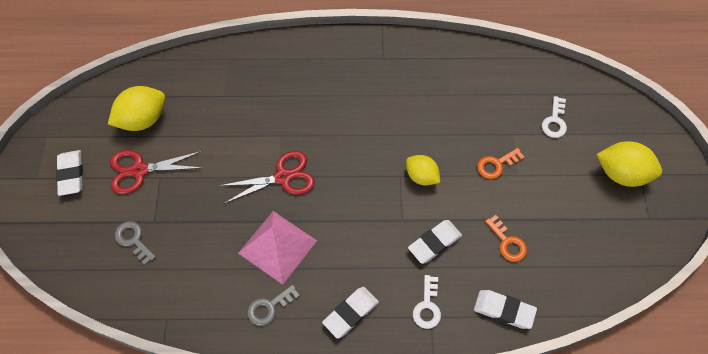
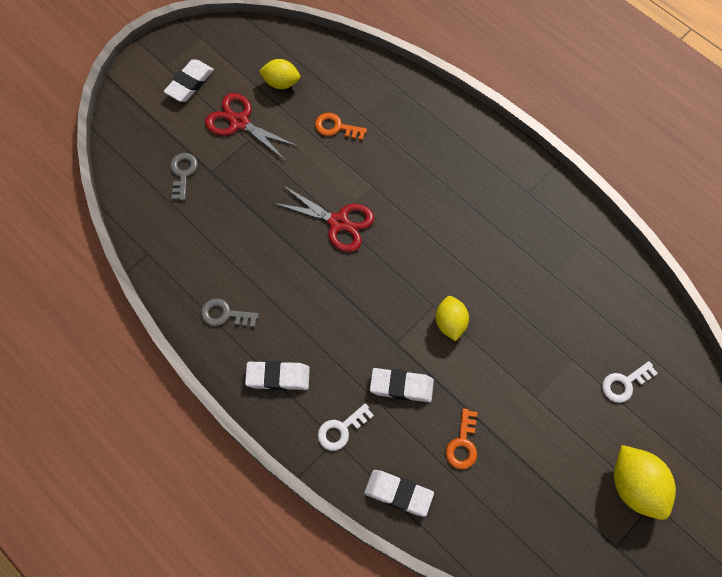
camera: 45 degrees right, 5 degrees up
yellow lemon [108,86,165,131] -> yellow lemon [259,59,300,89], size x0.65
pink pyramid [238,211,317,285] -> none
white eraser [474,290,537,329] -> white eraser turned 45 degrees counterclockwise [364,470,434,517]
orange key [477,148,524,179] -> orange key moved to [315,113,367,140]

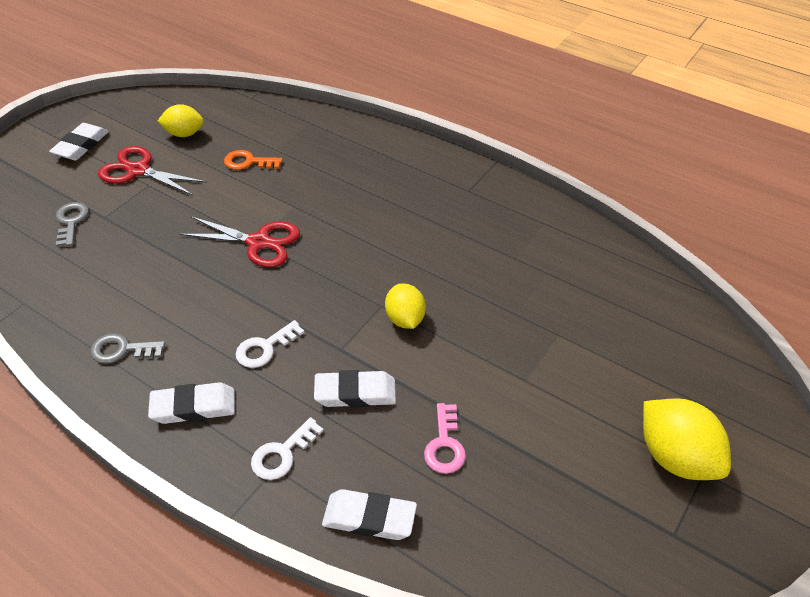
camera: 10 degrees left, 20 degrees down
orange key [446,408,478,469] -> pink key [424,403,466,474]
white key [602,361,658,403] -> white key moved to [236,320,305,368]

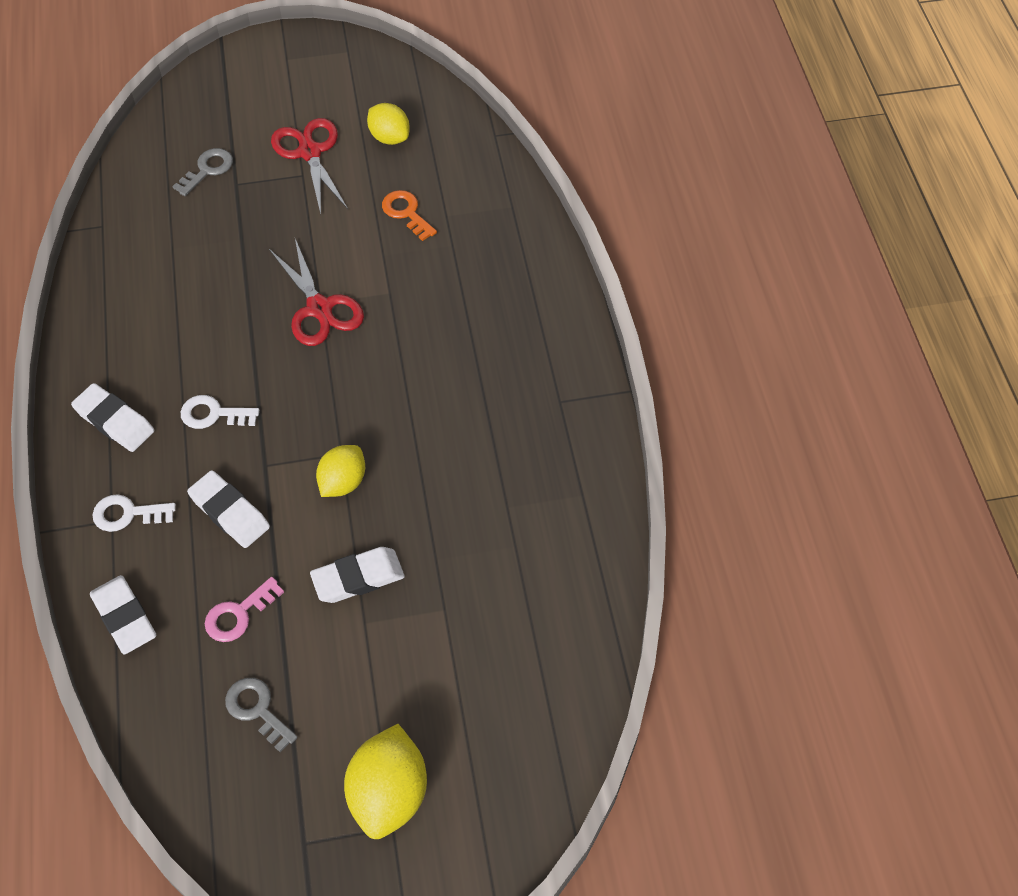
camera: 45 degrees right, 10 degrees up
white eraser [49,123,109,160] -> white eraser moved to [310,547,405,603]
grey key [91,333,165,364] -> grey key moved to [225,678,298,752]

